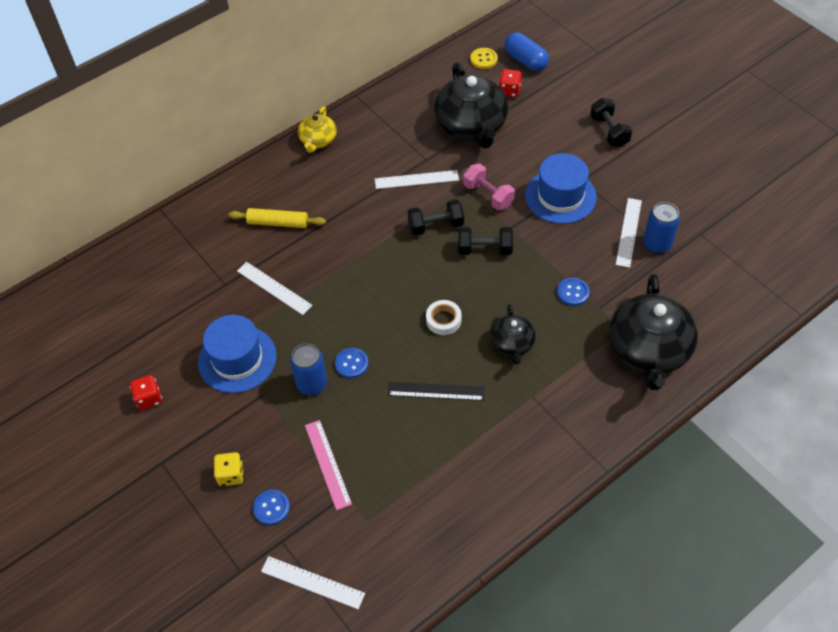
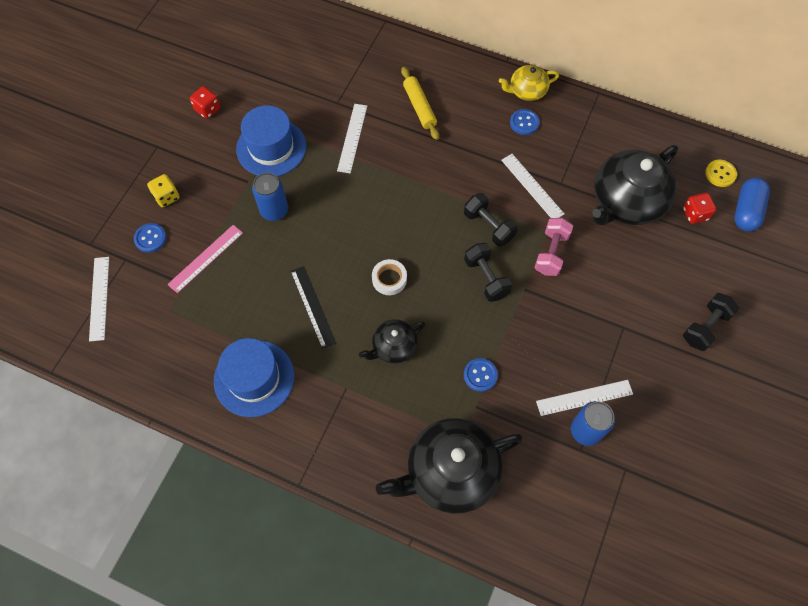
camera: 60 degrees right, 10 degrees up
blue button [335,348,368,378] -> blue button moved to [510,109,540,135]
blue hat [525,153,597,224] -> blue hat moved to [214,338,294,417]

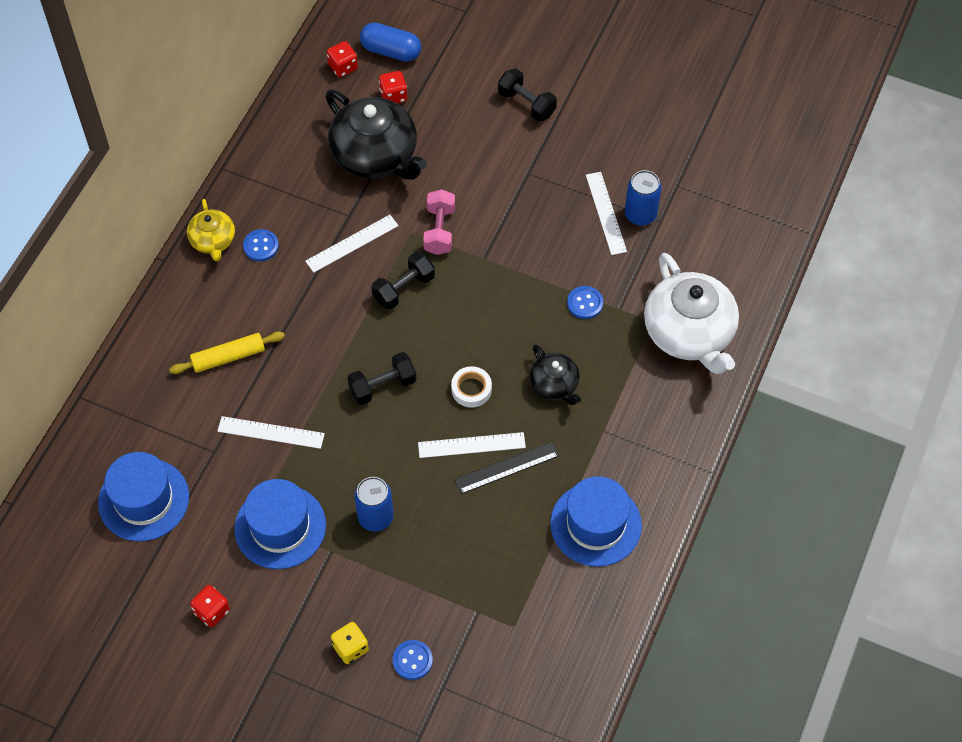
camera: 90 degrees left, 5 degrees down
white ruler [89,257,109,341] -> white ruler moved to [418,432,526,458]
pink ruler [167,225,243,293] -> none
black teapot [376,418,523,514] -> white teapot [644,253,739,374]
black dumbbell [464,243,512,302] -> black dumbbell moved to [347,352,417,405]
pink dumbbell [535,218,573,276] -> pink dumbbell turned 75 degrees clockwise [423,189,455,255]
yellow button [705,160,737,187] -> red dice [327,41,358,77]
none -> blue hat [98,452,189,541]

